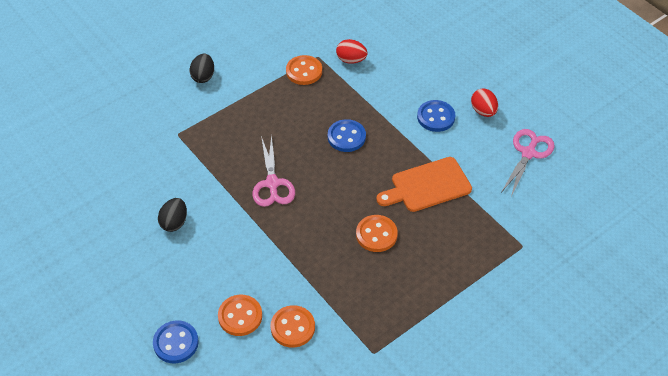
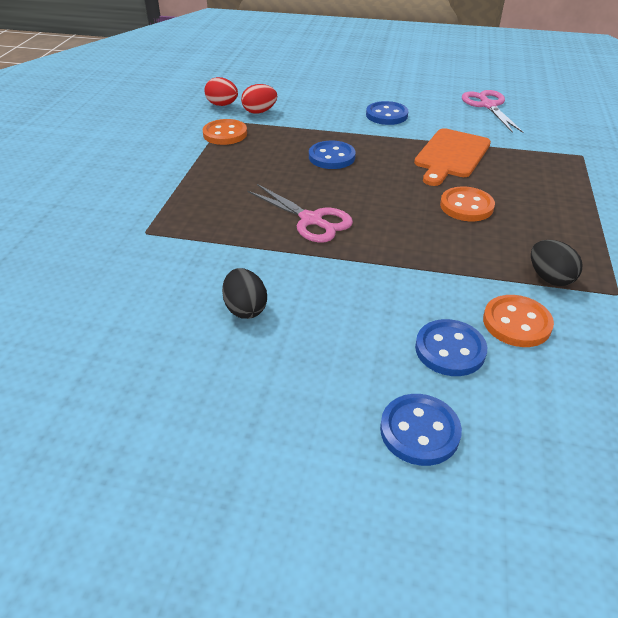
camera: 40 degrees left, 10 degrees down
black egg [190,53,214,83] -> black egg moved to [531,240,582,286]
orange button [218,295,262,336] -> blue button [415,319,487,376]
red egg [471,88,498,117] -> red egg moved to [204,77,238,106]

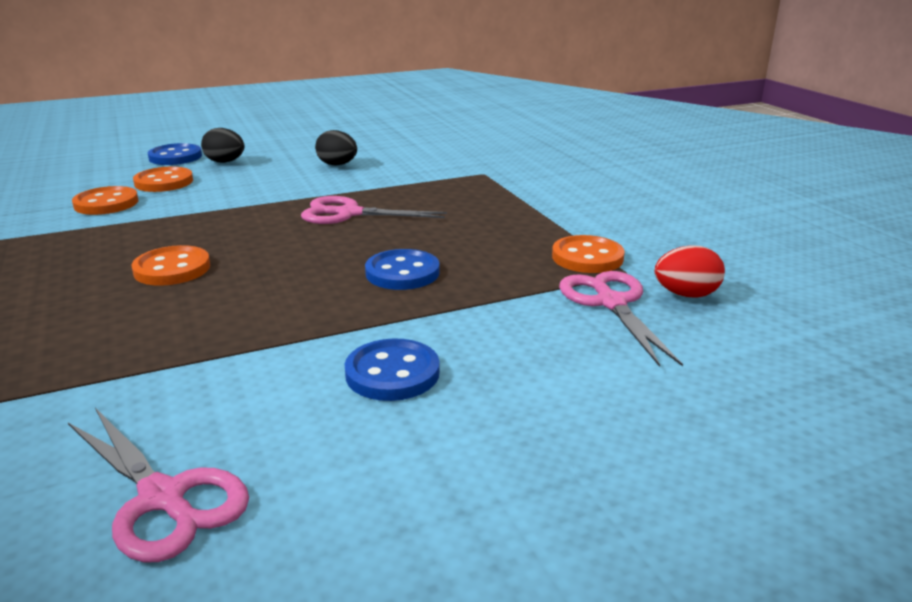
camera: 145 degrees right, 15 degrees down
red egg [241,84,277,114] -> pink scissors [559,271,683,367]
orange cutting board [414,128,491,186] -> none
blue button [415,319,487,376] -> orange button [133,166,193,192]
black egg [531,240,582,286] -> black egg moved to [201,128,244,163]

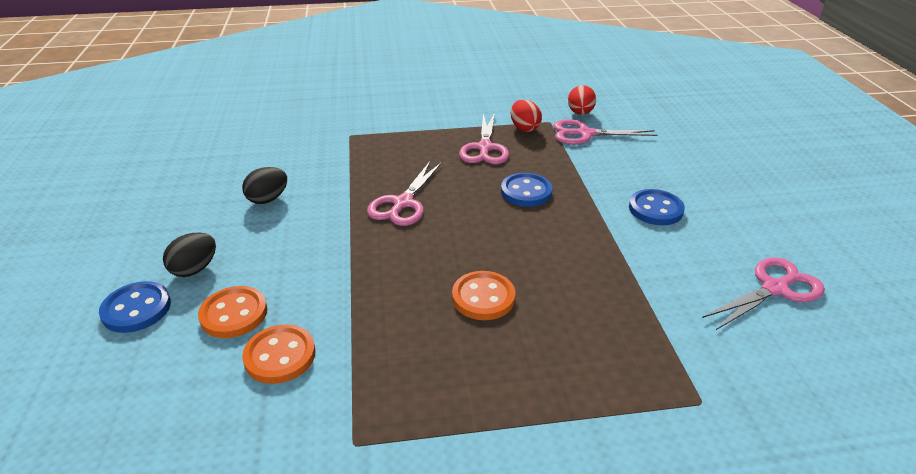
camera: 75 degrees left, 10 degrees up
orange button [552,235,625,273] -> red egg [511,100,542,132]
none -> pink scissors [459,112,509,164]

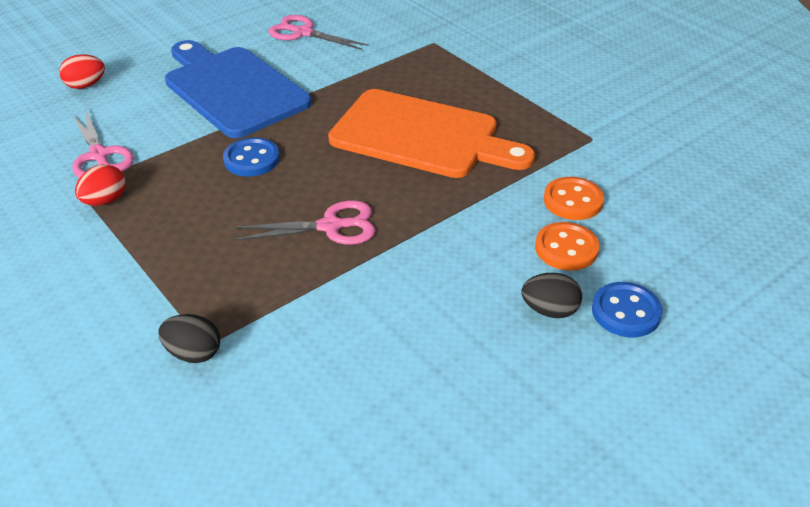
camera: 120 degrees left, 5 degrees up
black egg [242,167,287,204] -> black egg moved to [159,314,220,363]
orange button [452,271,515,320] -> orange cutting board [328,89,535,178]
pink scissors [459,112,509,164] -> none
red egg [568,85,596,115] -> red egg moved to [59,54,105,89]
blue button [629,189,685,225] -> blue cutting board [165,40,312,138]

